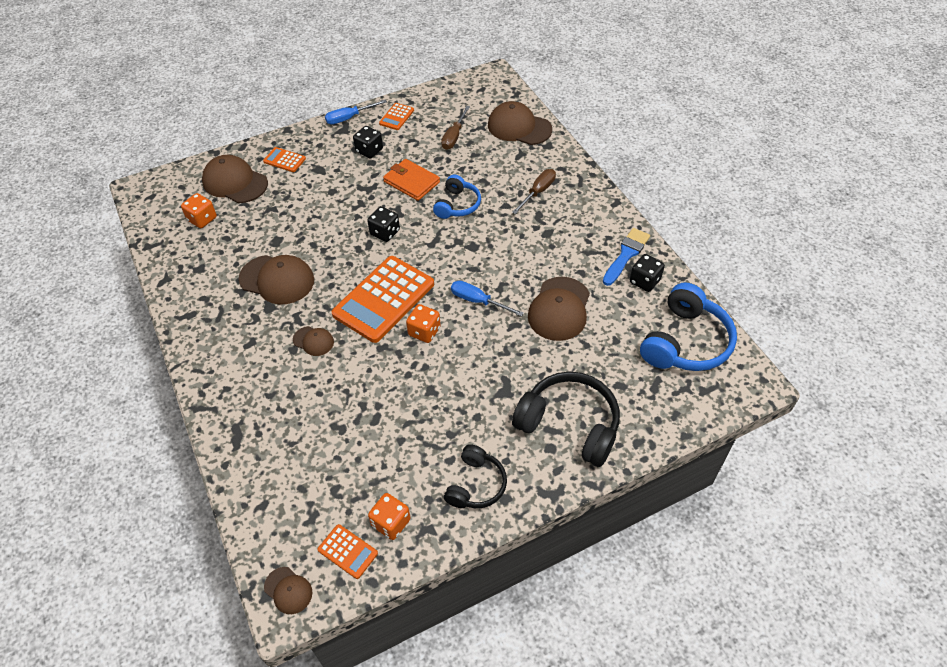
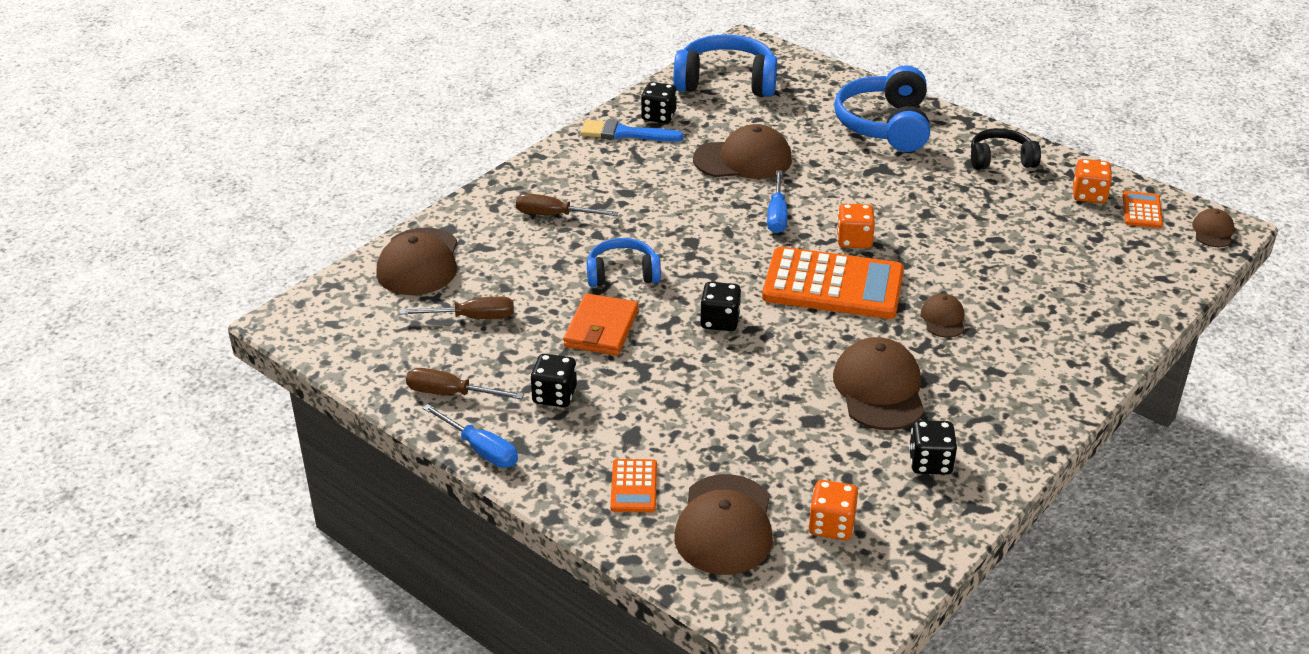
camera: 115 degrees left, 15 degrees down
orange calculator [379,103,414,130] -> brown screwdriver [406,368,524,399]
black headphones [512,372,620,467] -> blue headphones [834,65,930,152]
none -> black dice [909,420,957,475]

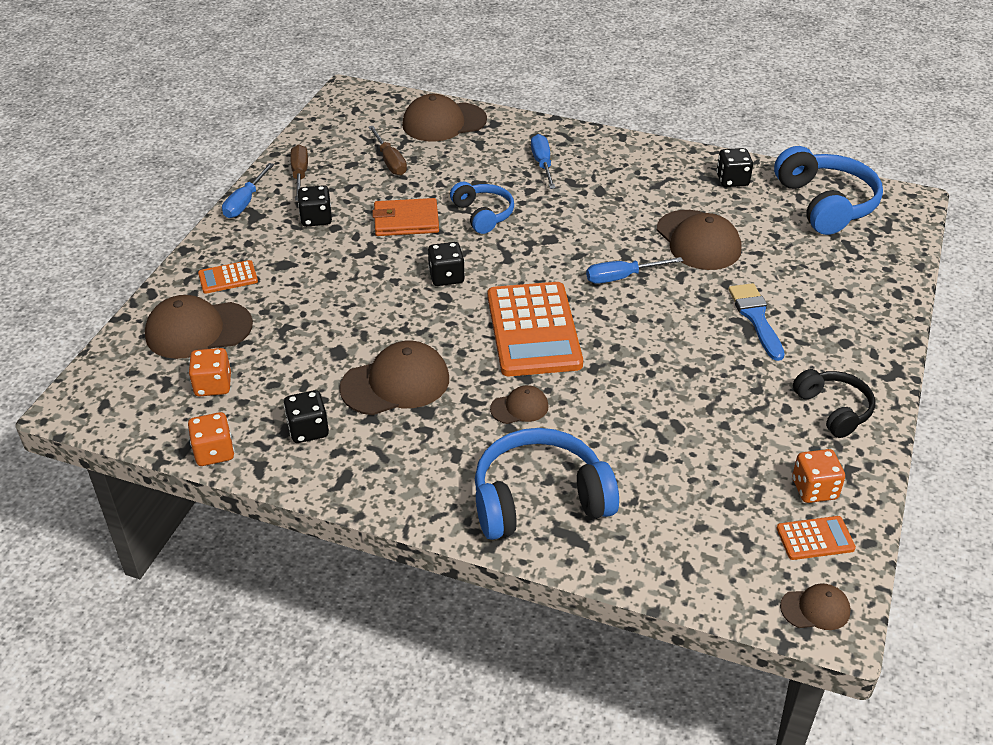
camera: 70 degrees right, 5 degrees up
brown screwdriver [516,193,618,216] -> blue screwdriver [531,134,556,189]
blue brush [581,120,684,142] -> blue brush moved to [729,283,785,361]
blue headphones [834,65,930,152] -> blue headphones moved to [475,428,619,540]
orange dice [837,204,875,248] -> orange dice moved to [188,412,234,466]

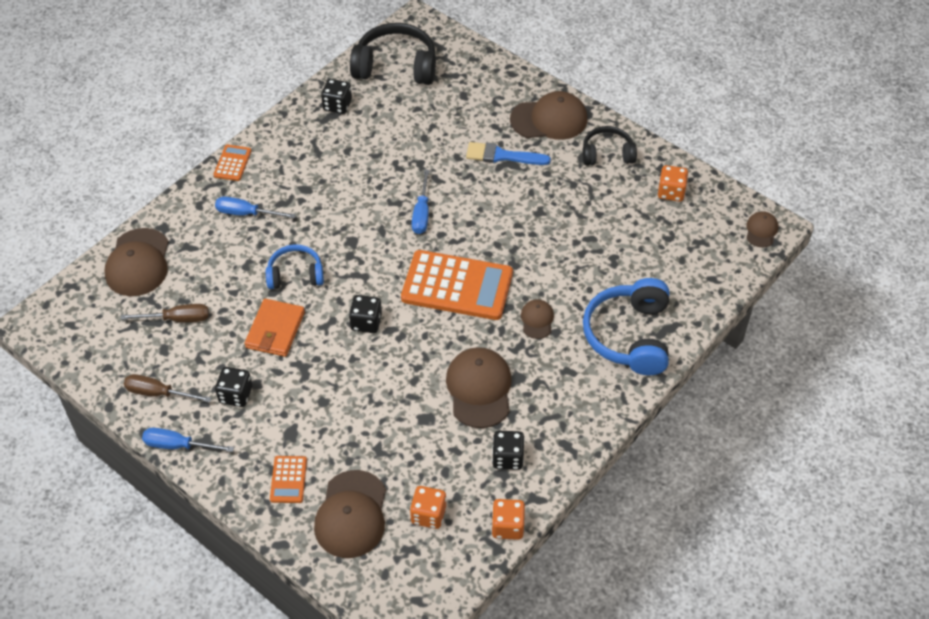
camera: 70 degrees left, 10 degrees up
blue screwdriver [222,163,274,218] -> blue screwdriver turned 150 degrees clockwise [142,428,234,452]
brown cap [657,210,741,270] -> brown cap moved to [510,91,587,140]
blue headphones [774,146,883,235] -> black headphones [350,23,436,85]
orange calculator [777,516,856,560] -> orange calculator moved to [213,145,251,181]

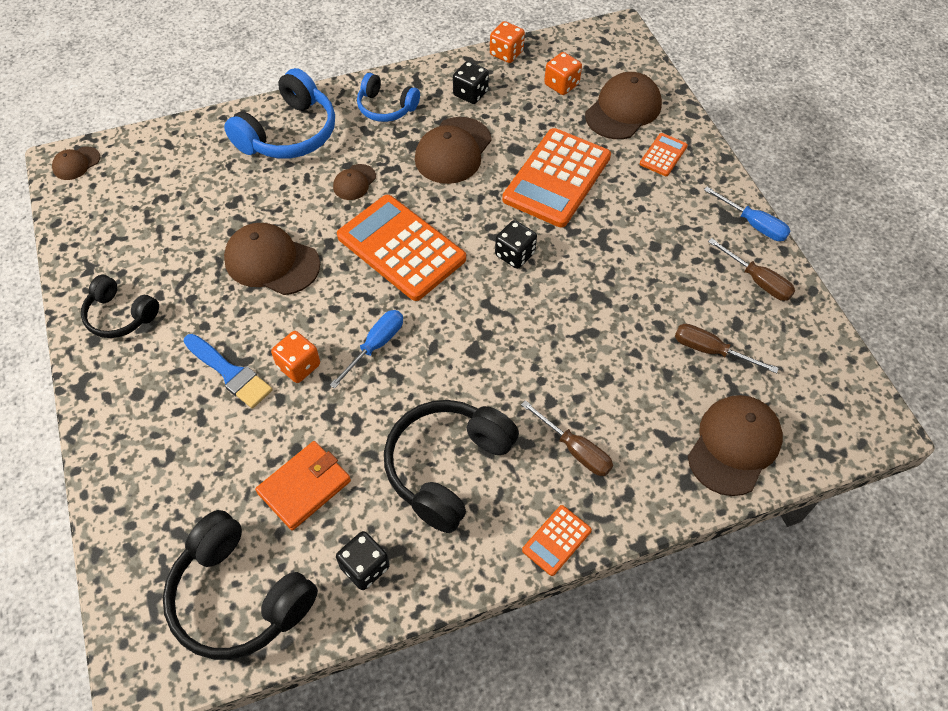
camera: 150 degrees left, 5 degrees up
blue screwdriver [215,196,296,218] -> brown screwdriver [521,400,613,476]
black dice [215,367,252,407] -> none
orange wallet [244,299,305,357] -> orange wallet moved to [255,441,351,531]
blue headphones [266,244,324,289] -> blue headphones moved to [357,73,420,122]
brown cap [510,91,587,140] -> brown cap moved to [224,223,320,295]
orange dice [658,165,688,202] -> orange dice moved to [271,331,320,383]
none -> black headphones [384,400,519,533]
none -> orange calculator [502,128,611,227]

